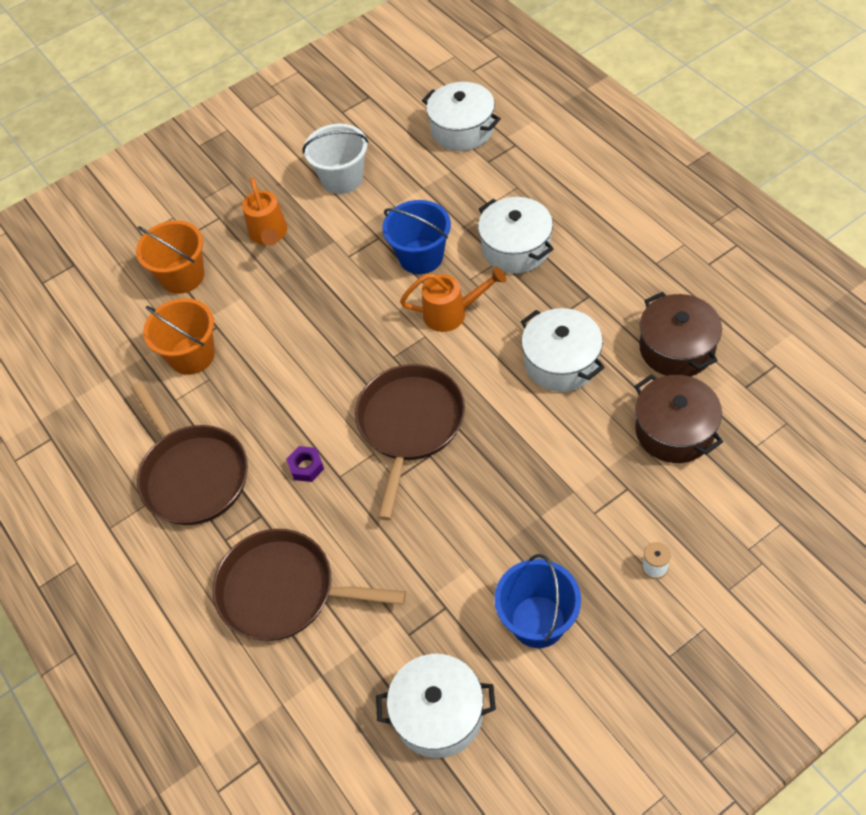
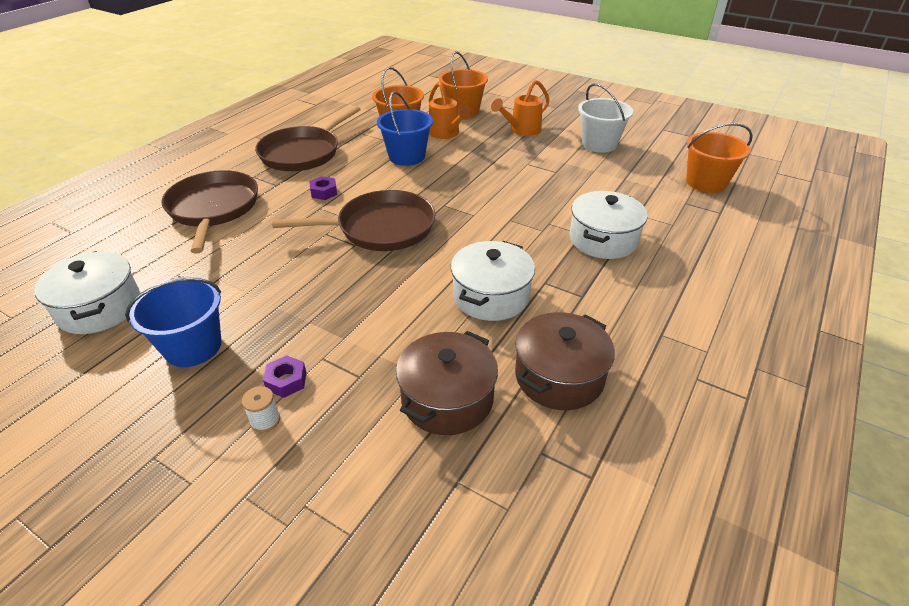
camera: 60 degrees right, 15 degrees down
blue bucket [382,200,451,274] -> blue bucket moved to [377,91,433,166]
orange watering can [400,267,506,332] -> orange watering can moved to [429,82,472,139]
white pot [422,82,501,151] -> orange bucket [686,123,753,193]
none -> purple nut [263,355,306,398]

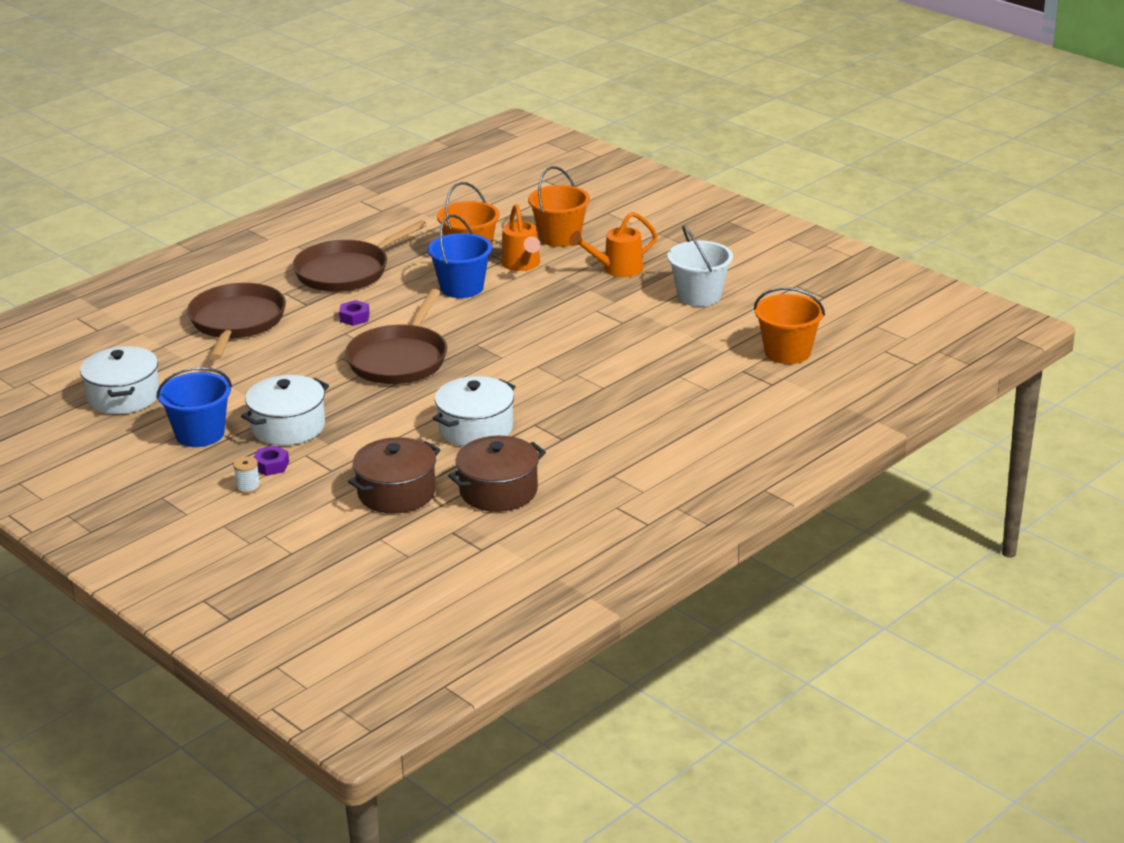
camera: 15 degrees right, 10 degrees down
brown pan [272,190,435,251] -> brown pan turned 105 degrees clockwise [345,289,447,384]
white pot [569,191,648,259] -> white pot moved to [241,375,329,446]

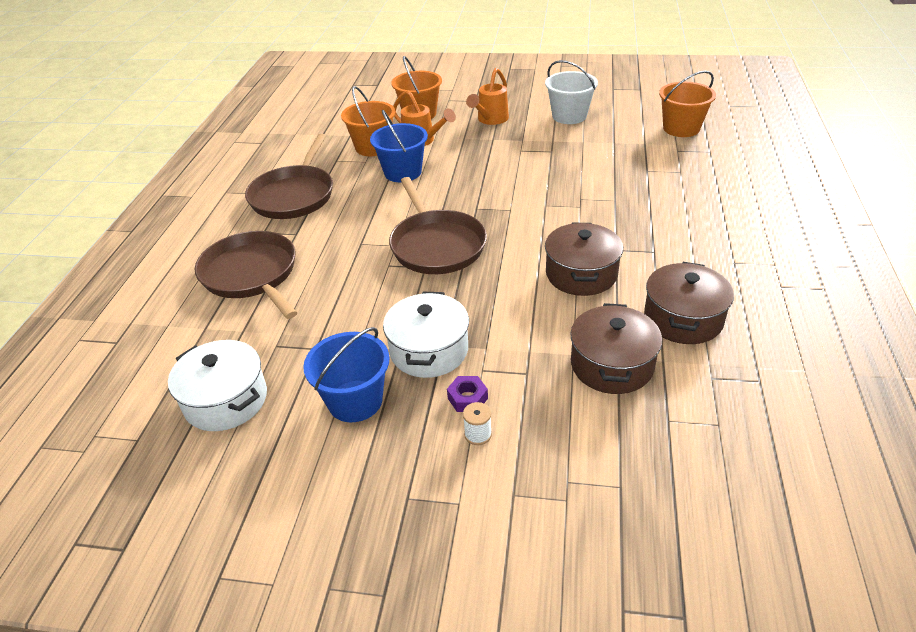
camera: 35 degrees left, 10 degrees up
purple nut [339,300,370,326] -> none
white pot [433,376,516,446] -> brown pot [545,223,623,296]

